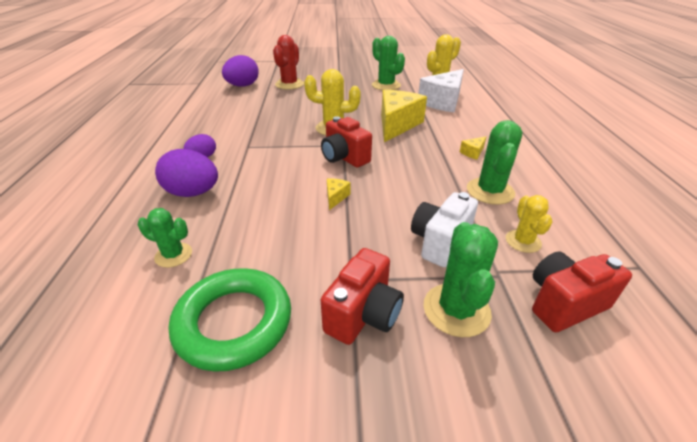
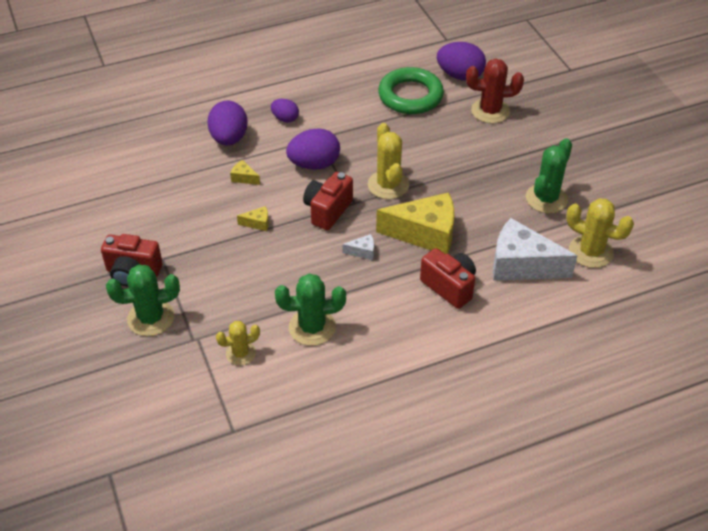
camera: 70 degrees right, 10 degrees up
green cactus [138,208,192,268] -> none
green ring [169,268,291,372] -> green ring moved to [378,67,444,114]
white camera [411,192,478,267] -> none
yellow cheese [460,137,486,160] -> yellow cheese moved to [230,160,260,185]
red camera [532,252,632,332] -> red camera moved to [420,248,476,309]
none -> purple egg [286,128,340,170]
none -> white cheese [342,234,374,260]

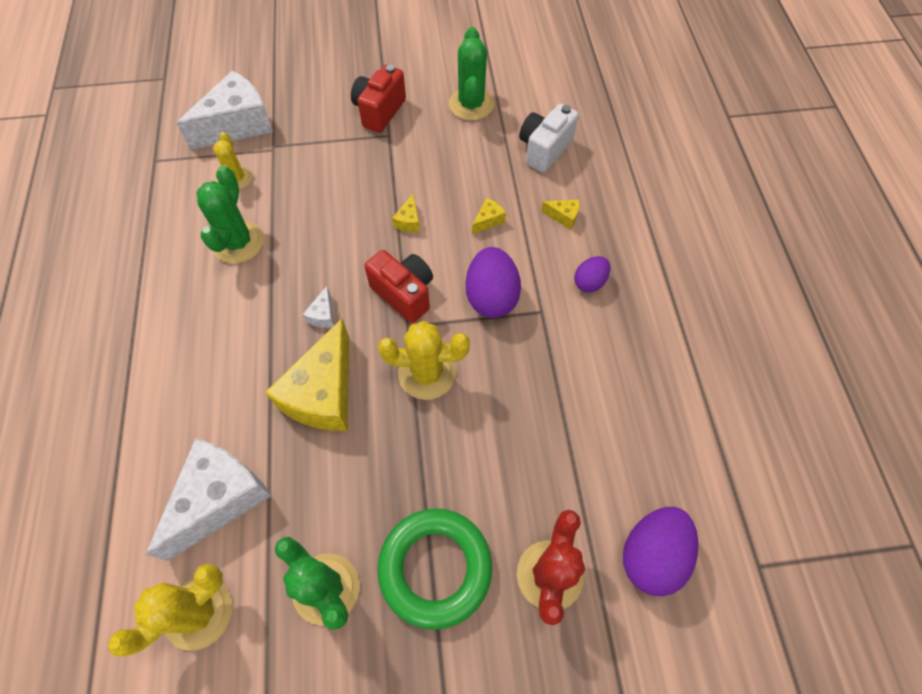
camera: 105 degrees right, 15 degrees up
green cactus [106,264,180,336] -> green cactus moved to [449,27,494,121]
purple egg [207,100,248,146] -> yellow cheese [541,200,580,230]
green ring [378,67,444,114] -> green ring moved to [377,508,492,630]
red camera [420,248,476,309] -> none
none -> white cheese [176,70,273,150]
none -> white camera [519,104,579,173]

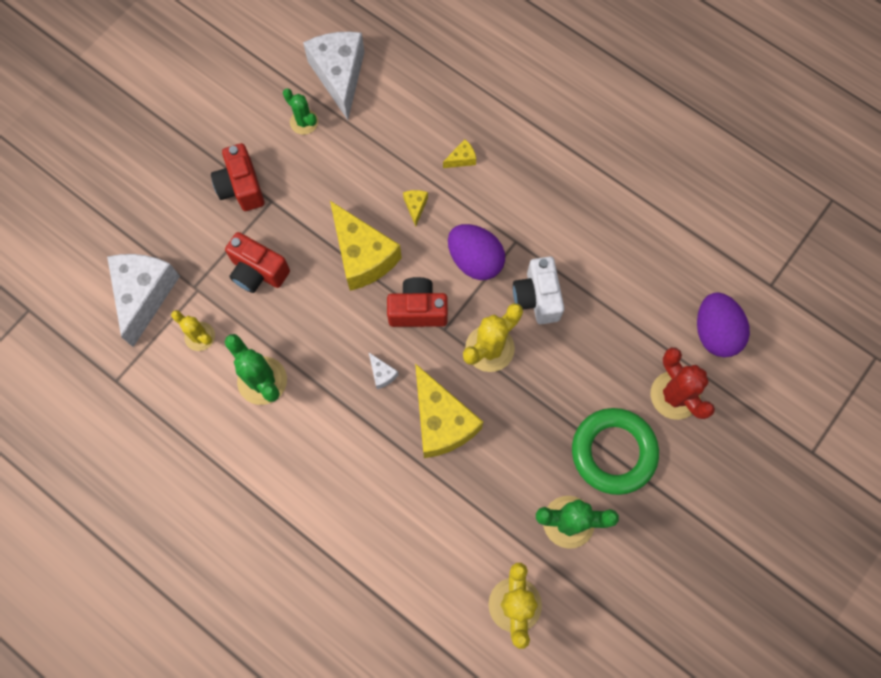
camera: 45 degrees left, 10 degrees up
white cheese [146,438,271,561] -> white cheese moved to [303,32,365,120]
yellow cheese [392,194,420,232] -> yellow cheese [330,201,402,291], size x2.45
green cactus [449,27,494,121] -> green cactus [283,88,318,135], size x0.62
white camera [519,104,579,173] -> white camera moved to [513,256,564,324]
purple egg [574,256,610,292] -> none
none -> red camera [225,232,290,293]

